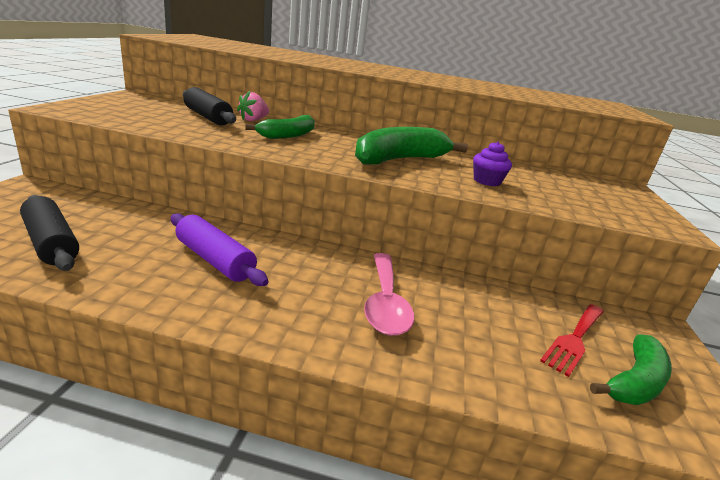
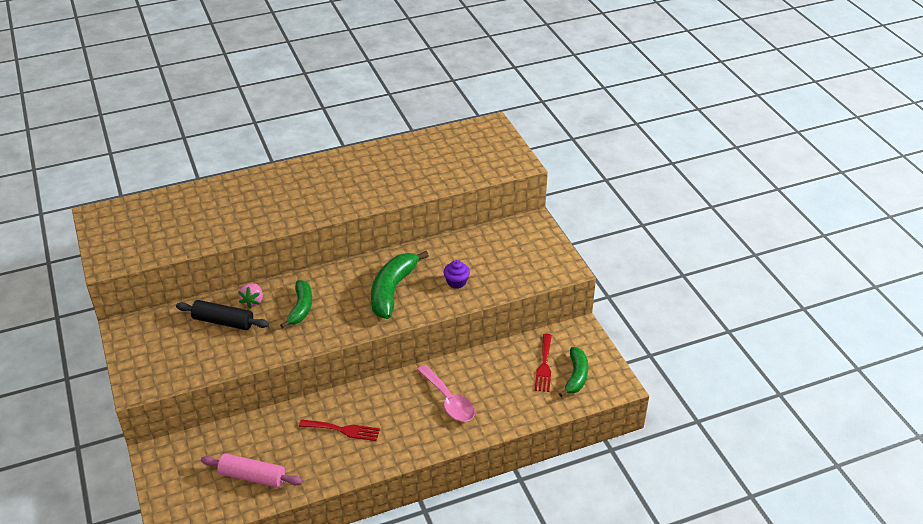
camera: 30 degrees left, 15 degrees up
black rolling pin [20,195,79,271] -> pink rolling pin [201,453,303,488]
purple rolling pin [171,214,268,286] -> red fork [299,419,380,441]

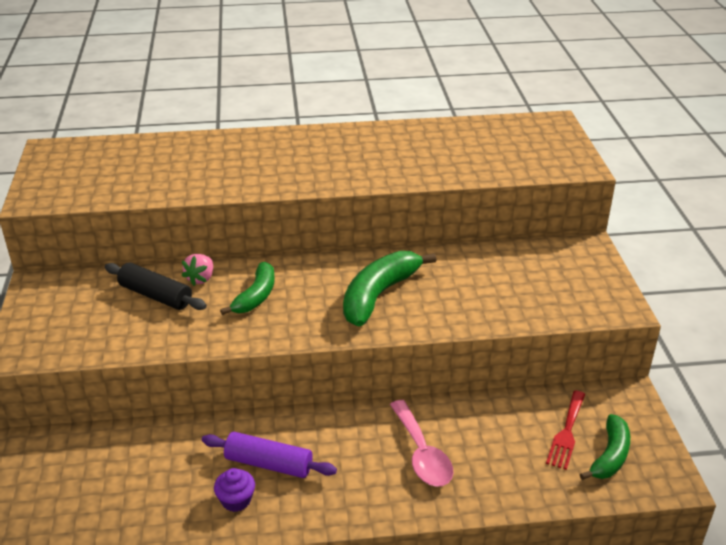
camera: 15 degrees right, 5 degrees down
pink rolling pin [201,453,303,488] -> none
red fork [299,419,380,441] -> purple rolling pin [202,432,337,478]
purple cupcake [444,260,470,289] -> purple cupcake moved to [214,468,255,512]

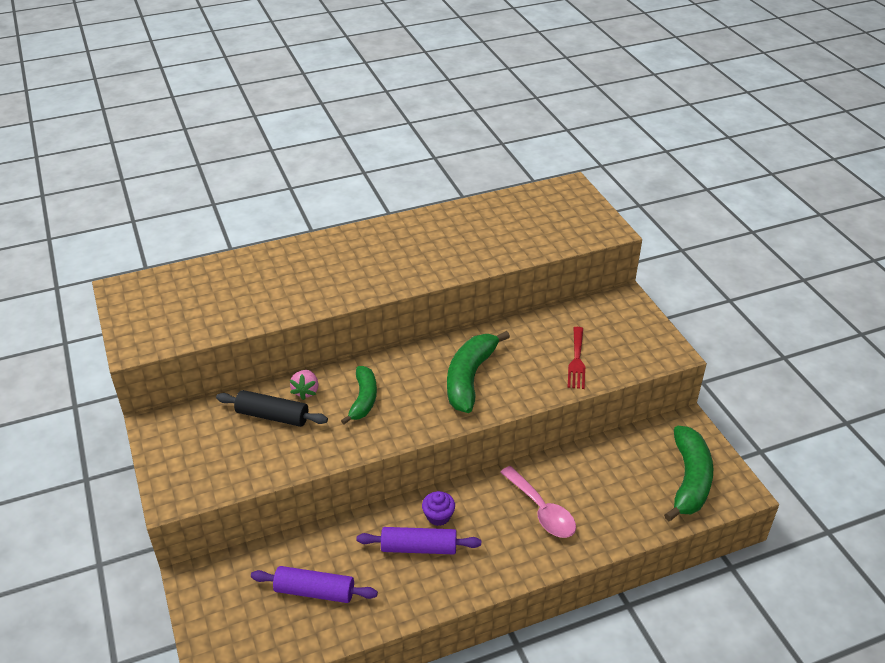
camera: 15 degrees left, 5 degrees up
purple cupcake [214,468,255,512] -> purple cupcake moved to [422,491,455,526]
red fork [546,390,585,470] -> red fork moved to [567,327,585,389]
green banana [580,414,630,480] -> green banana [664,426,713,521], size x1.55
none -> purple rolling pin [251,566,378,603]

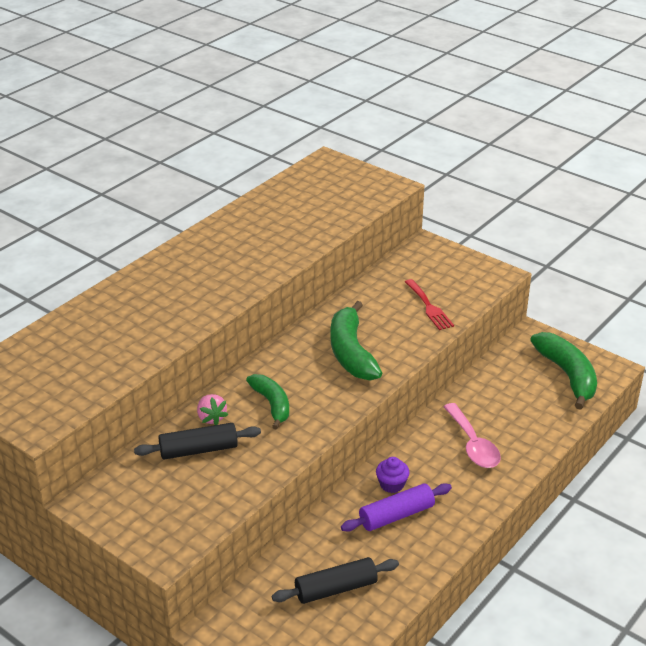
camera: 30 degrees left, 5 degrees down
purple rolling pin [251,566,378,603] -> black rolling pin [272,557,399,604]
pink spoon [500,466,576,538] -> pink spoon turned 45 degrees clockwise [443,403,501,468]

